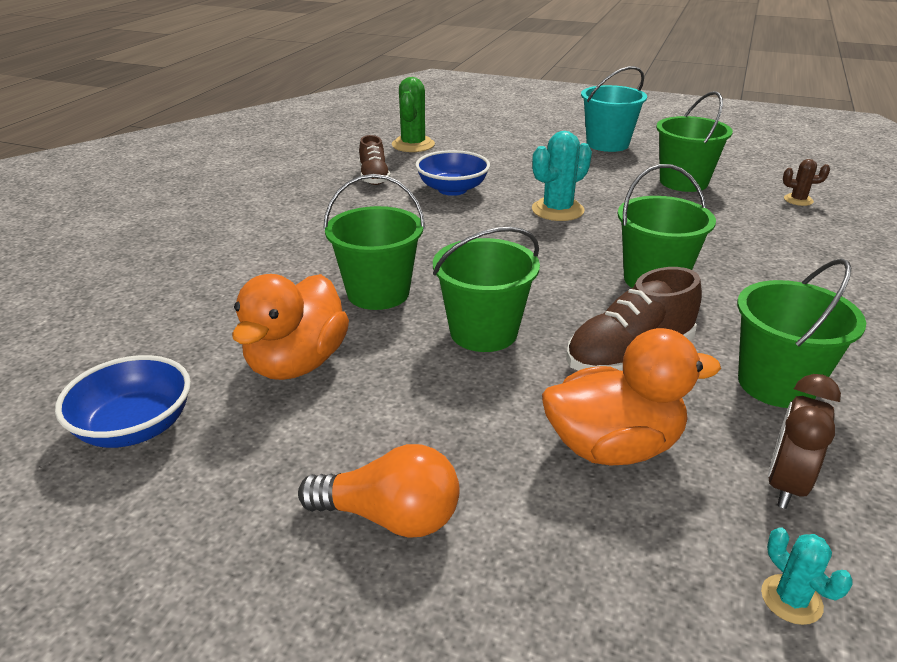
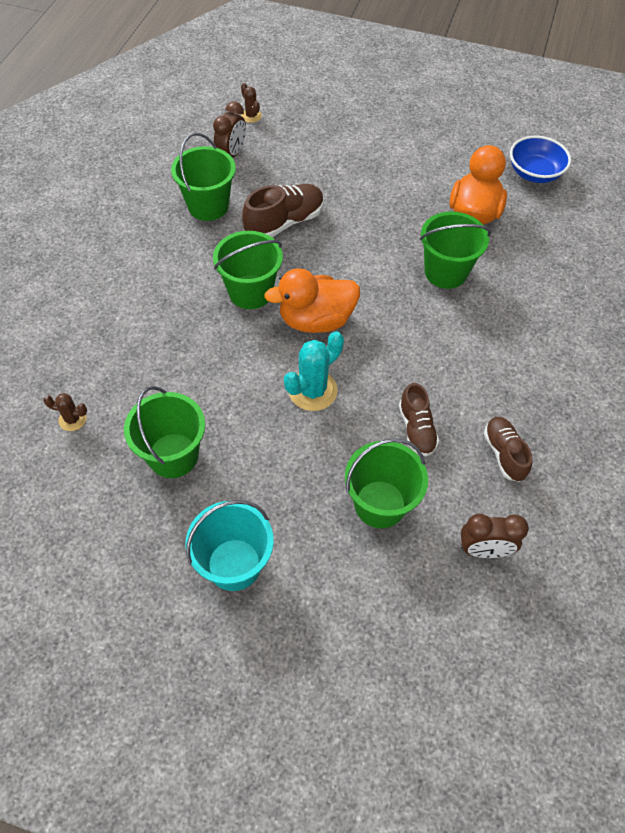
camera: 175 degrees right, 25 degrees up
orange light bulb [298,444,460,538] -> none
green cactus [392,77,435,152] -> brown clock [461,514,529,558]
blue bowl [415,150,490,196] -> brown shoe [399,383,439,457]
green bucket [433,227,540,352] -> green bucket moved to [345,438,428,528]
orange duck [542,328,721,466] -> orange duck moved to [264,268,360,333]
turquoise cactus [761,527,853,625] -> brown cactus [241,83,262,123]

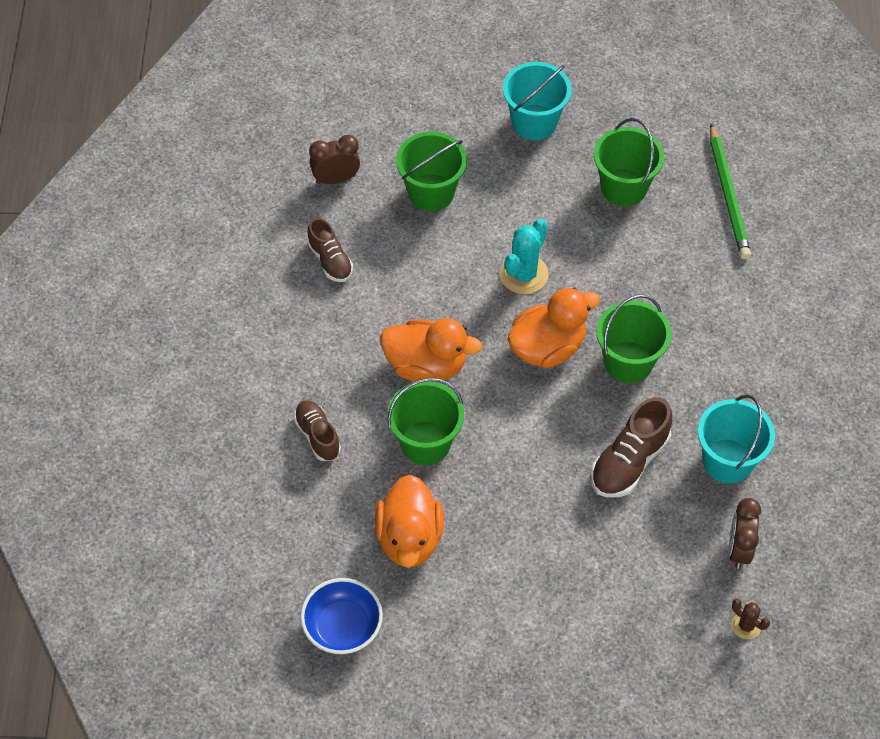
camera: 165 degrees right, 0 degrees up
brown cactus [43,393,87,431] -> green pencil [710,124,751,259]
green bucket [171,133,236,221] -> turquoise bucket [698,395,775,483]
brown shoe [399,383,439,457] -> brown shoe moved to [294,400,341,461]
none -> orange duck [380,318,482,382]

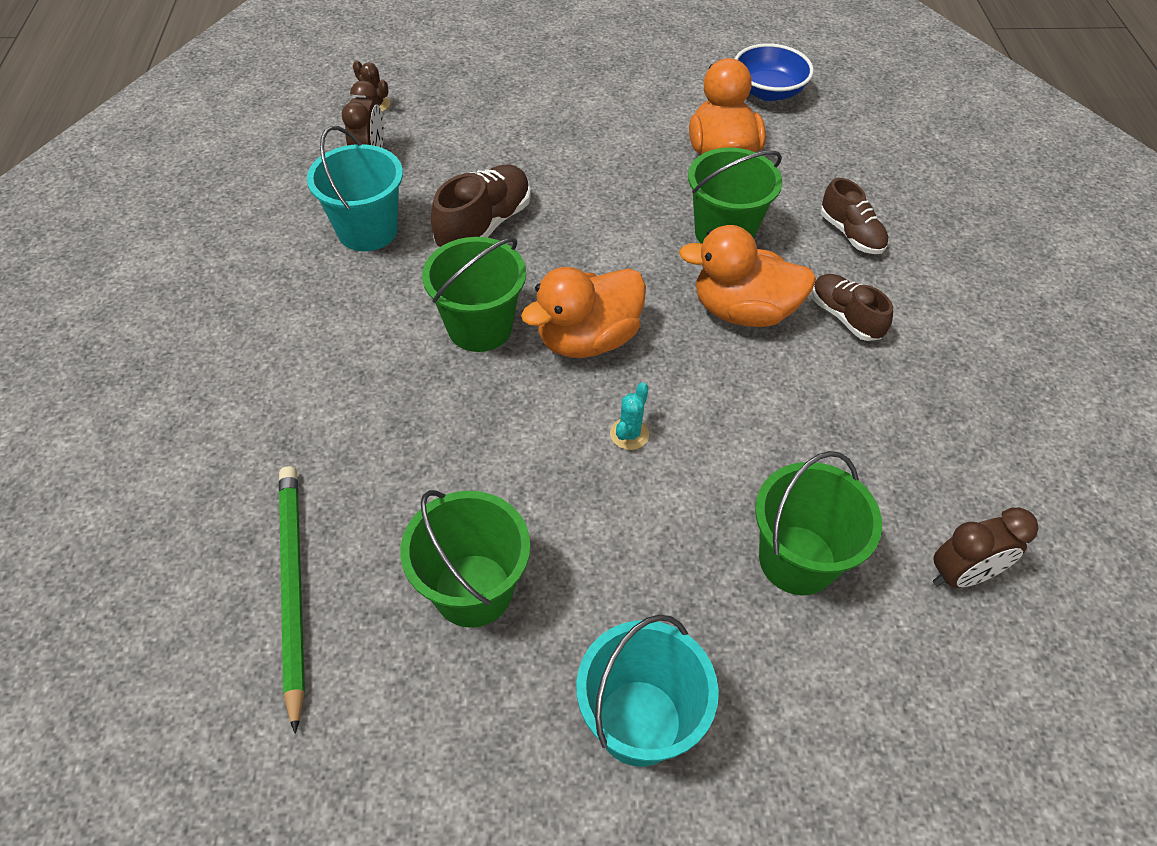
camera: 175 degrees right, 5 degrees down
brown shoe [307,218,353,282] -> brown shoe moved to [812,274,893,341]
turquoise cactus [500,219,548,294] -> turquoise cactus [610,382,649,450], size x0.54

